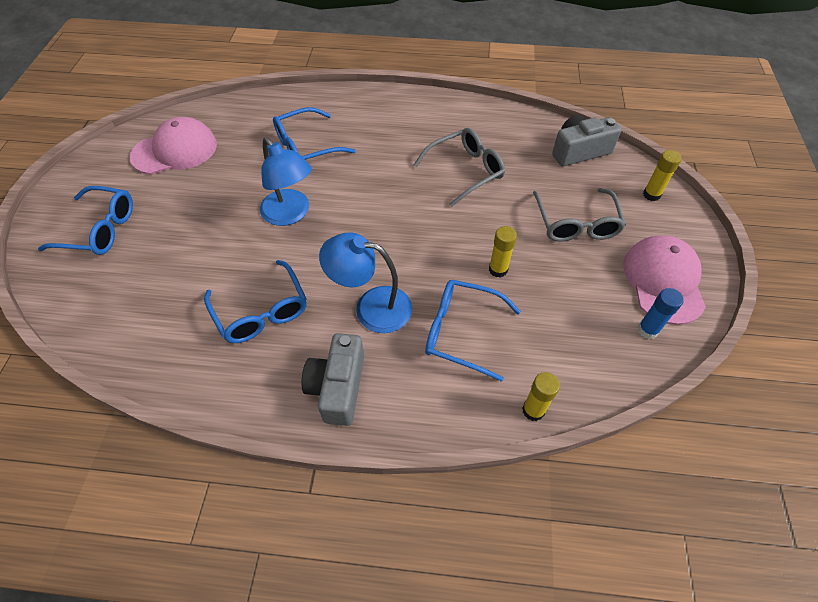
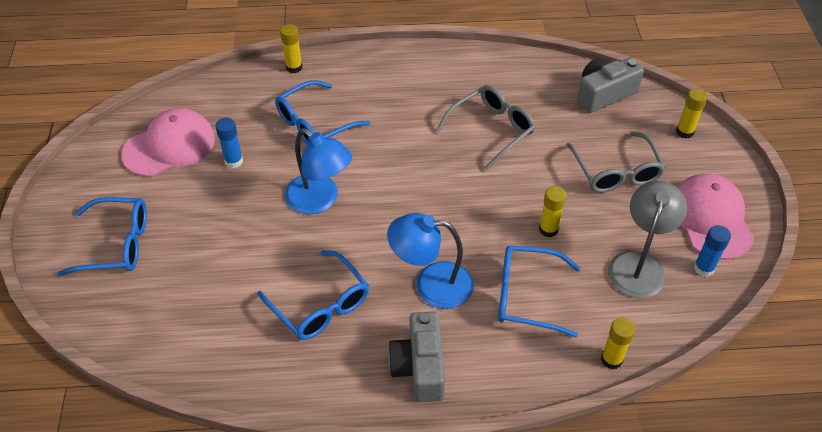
camera: 10 degrees left, 5 degrees down
none -> blue glue stick [215,118,243,168]
none -> yellow glue stick [280,24,303,73]
none -> grey lamp [608,180,687,298]

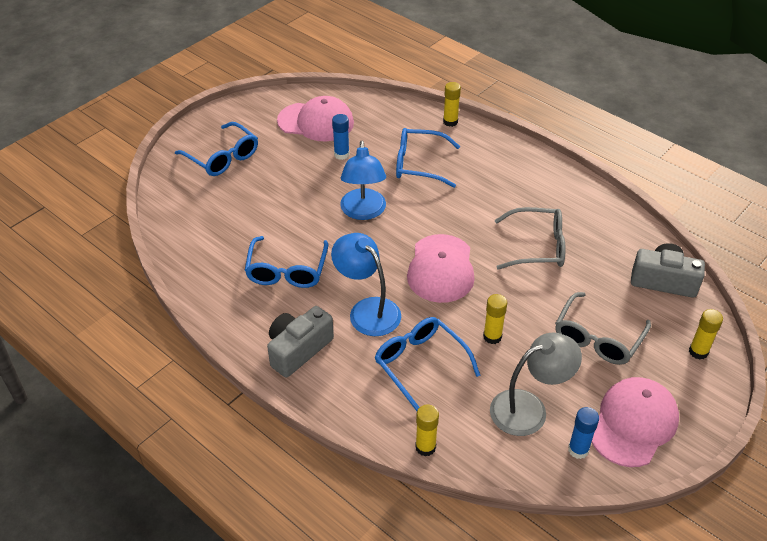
camera: 45 degrees right, 5 degrees down
none -> pink cap [407,234,475,303]

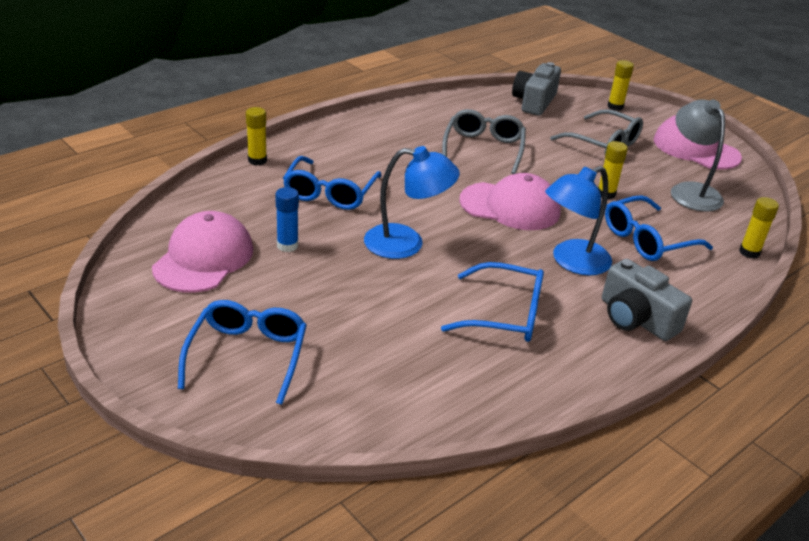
camera: 85 degrees left, 10 degrees down
blue glasses [175,122,258,176] -> blue glasses turned 45 degrees counterclockwise [178,300,307,405]
blue glue stick [568,407,599,459] -> none

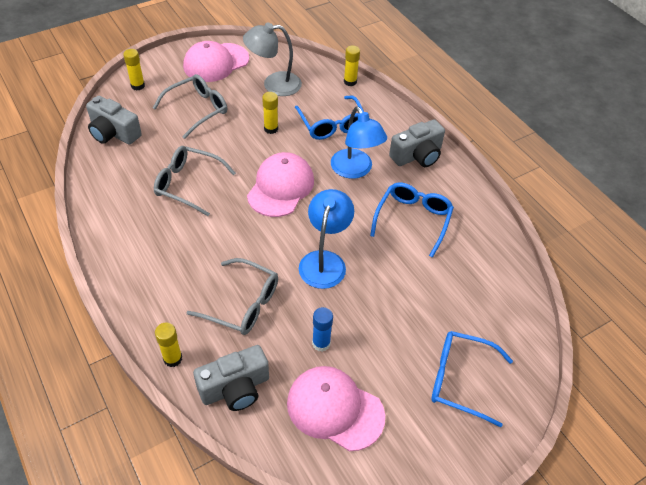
camera: 80 degrees left, 15 degrees up
blue glasses [283,156,381,210] -> grey glasses [186,258,278,335]
none -> grey camera [193,345,269,411]

